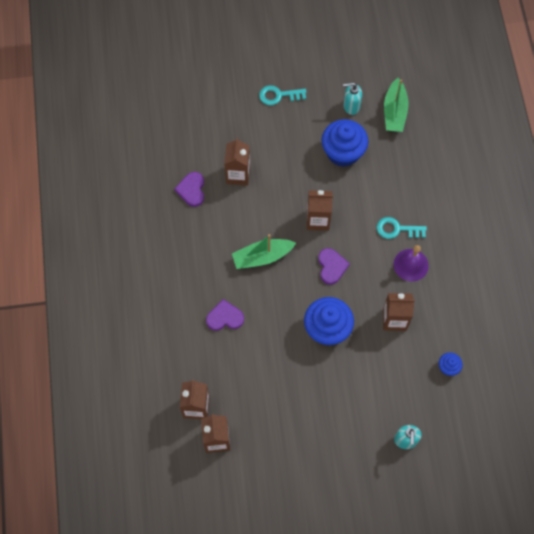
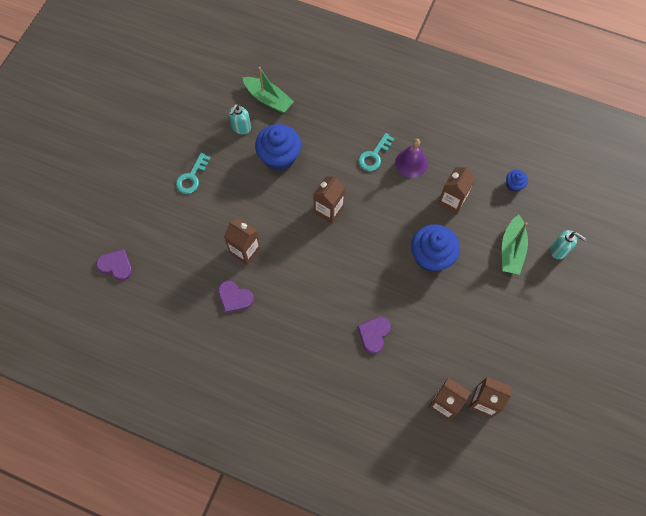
camera: 60 degrees left, 0 degrees up
green boat [232,234,296,269] -> green boat moved to [502,215,528,275]
purple heart [318,248,350,285] -> purple heart moved to [96,249,132,281]

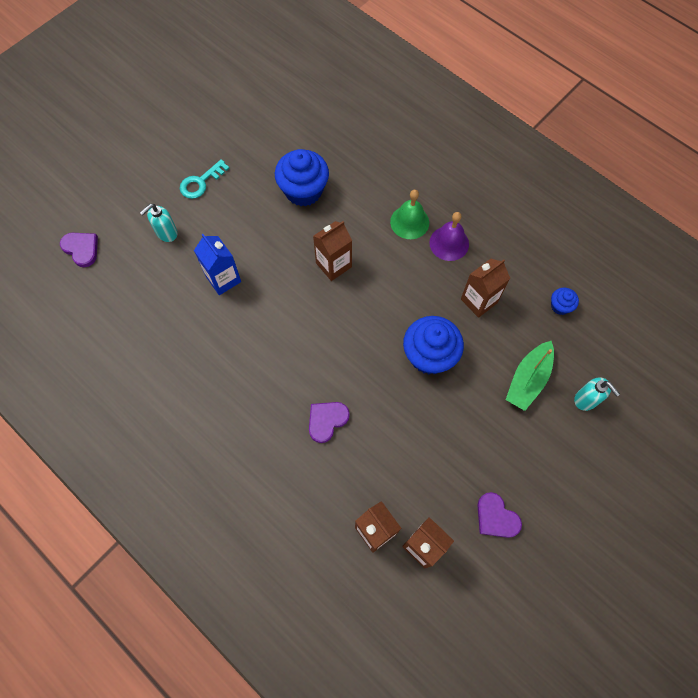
camera: 20 degrees right, 0 degrees up
purple heart [218,280,254,313] -> purple heart moved to [477,492,522,538]
brown carton [224,219,261,265] -> blue carton [194,234,241,295]
turquoise soap dispenser [229,104,251,134] -> turquoise soap dispenser moved to [140,204,178,242]
green boat [242,67,294,113] -> none
turquoise key [358,133,395,171] -> green bell [390,190,429,239]

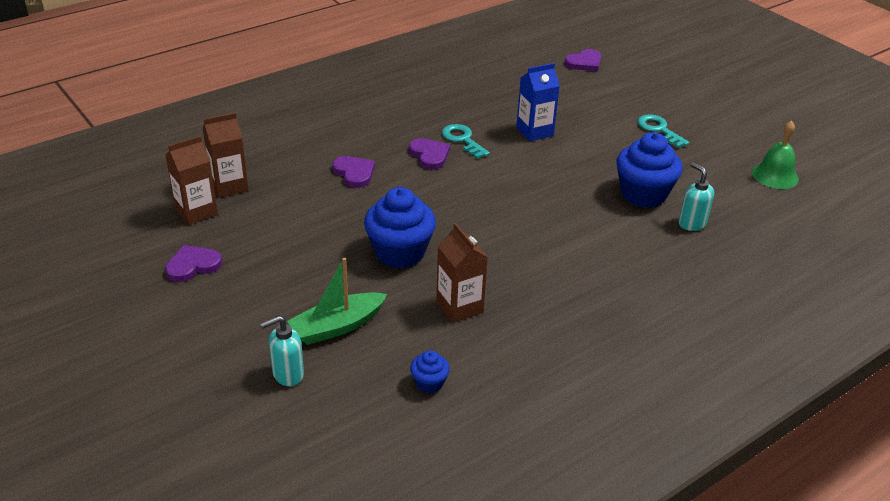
camera: 100 degrees right, 30 degrees down
turquoise soap dispenser [140,204,178,242] -> turquoise soap dispenser moved to [679,162,714,231]
brown carton [313,221,352,281] -> none
green bell [390,190,429,239] -> green bell moved to [752,121,799,189]
purple bell [429,212,469,261] -> none
green boat [506,341,554,411] -> green boat turned 75 degrees counterclockwise [287,257,387,345]
none -> purple heart [409,138,450,169]
none -> turquoise key [442,124,490,159]

